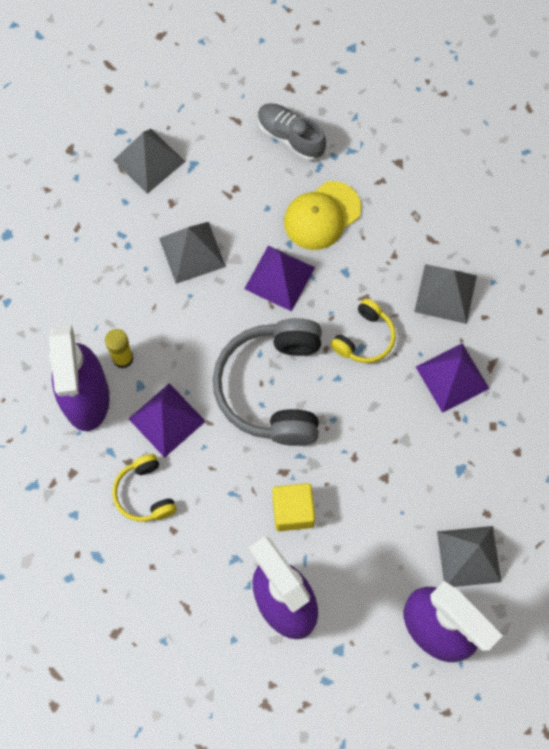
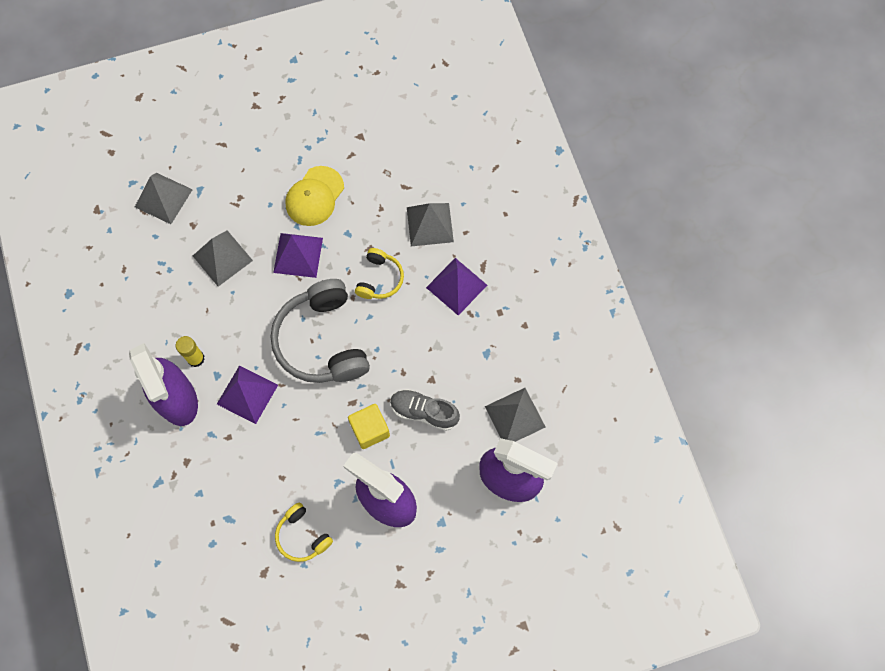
camera: 20 degrees left, 0 degrees up
yellow headphones [113,454,177,522] -> yellow headphones moved to [275,503,333,562]
grey shoe [258,103,326,161] -> grey shoe moved to [390,389,460,431]

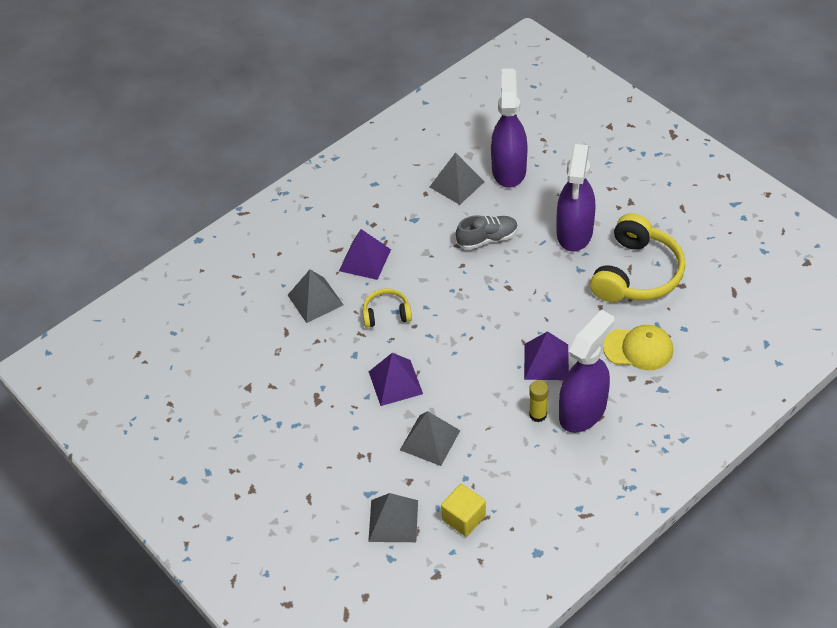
camera: 110 degrees left, 20 degrees down
grey headphones [271,279,370,383] -> none
yellow headphones [275,503,333,562] -> yellow headphones [590,213,685,302], size x1.97
yellow cap [285,166,344,226] -> yellow cap moved to [603,325,673,370]
yellow cube [348,404,390,449] -> yellow cube moved to [441,484,486,537]
grey shoe [390,389,460,431] -> grey shoe turned 105 degrees counterclockwise [456,215,518,250]

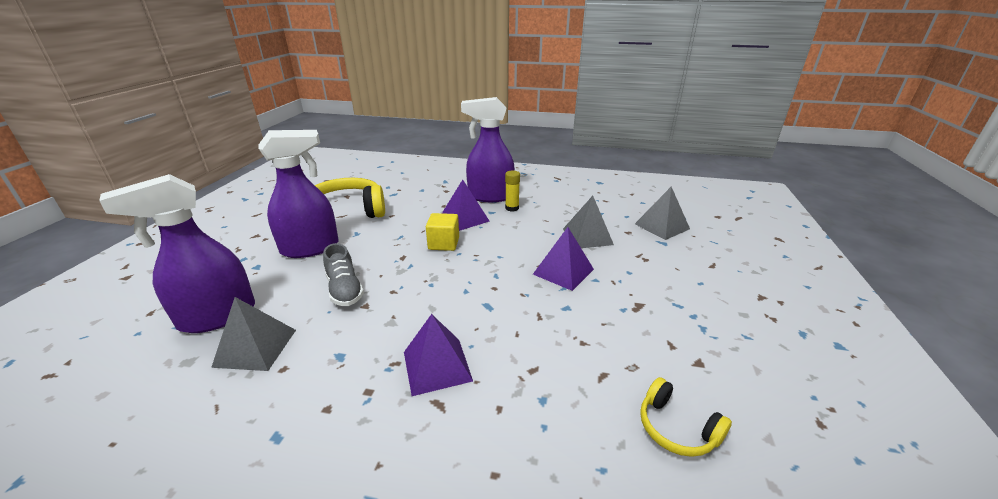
camera: 130 degrees left, 20 degrees down
grey pyramid [288,270,343,323] -> none
yellow headphones [362,288,412,328] -> yellow headphones moved to [640,377,732,457]
yellow cube [441,484,486,537] -> yellow cube moved to [426,213,459,251]
grey shoe [456,215,518,250] -> grey shoe turned 150 degrees counterclockwise [323,243,364,306]
yellow cap [603,325,673,370] -> none

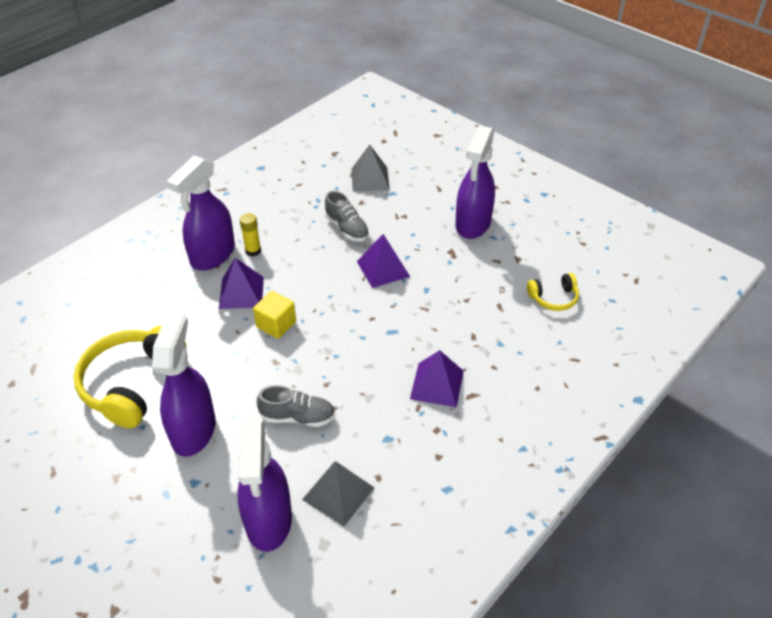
camera: 60 degrees left, 15 degrees up
grey pyramid [563,196,614,248] -> grey shoe [325,191,369,242]
none -> purple spray bottle [455,126,495,239]

